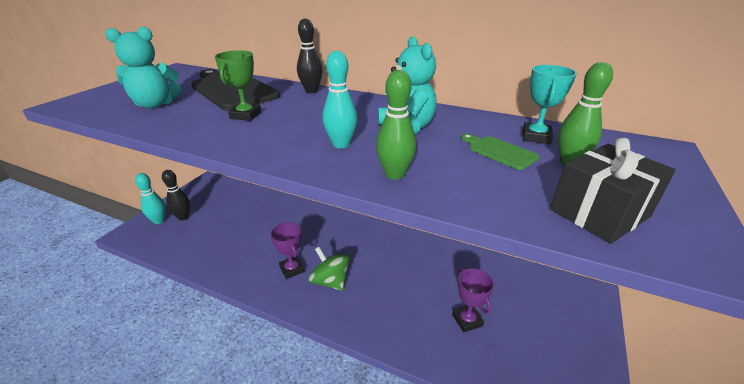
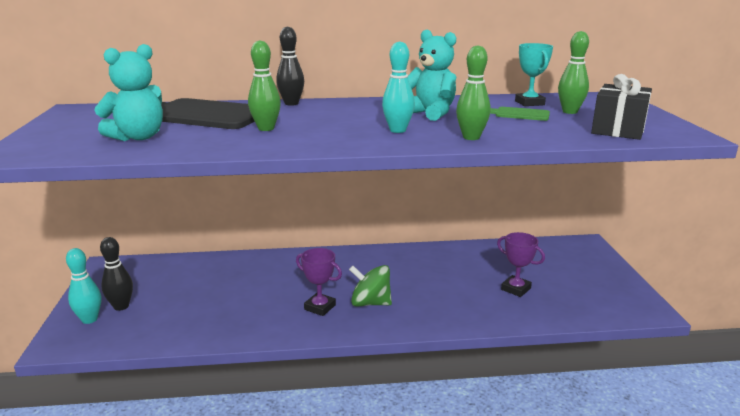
camera: 30 degrees left, 10 degrees down
green trophy [215,50,262,121] -> green bowling pin [248,40,281,131]

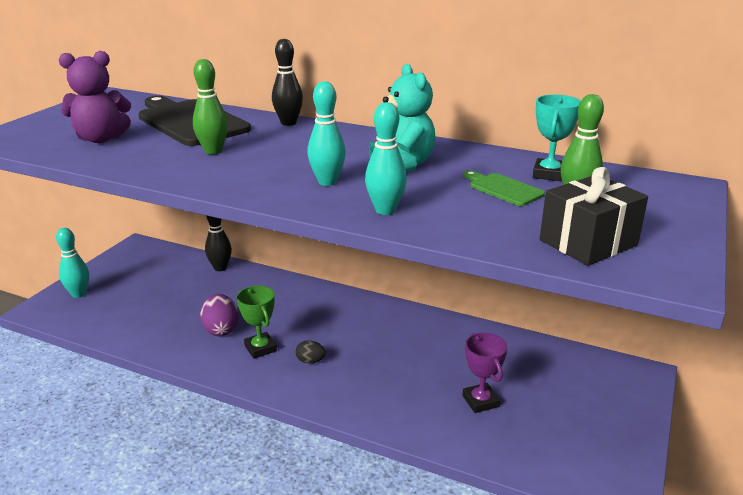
camera: 30 degrees right, 5 degrees up
turquoise teddy bear [94,44,163,141] -> purple teddy bear [59,51,131,143]
black bowling pin [100,237,133,311] -> black bowling pin moved to [205,216,232,271]
purple trophy [296,248,342,316] -> green trophy [237,285,277,359]
green spinning top [349,265,392,306] -> black egg [295,340,326,364]
green bowling pin [456,45,490,140] -> turquoise bowling pin [365,102,407,215]
none -> purple egg [200,294,239,336]

